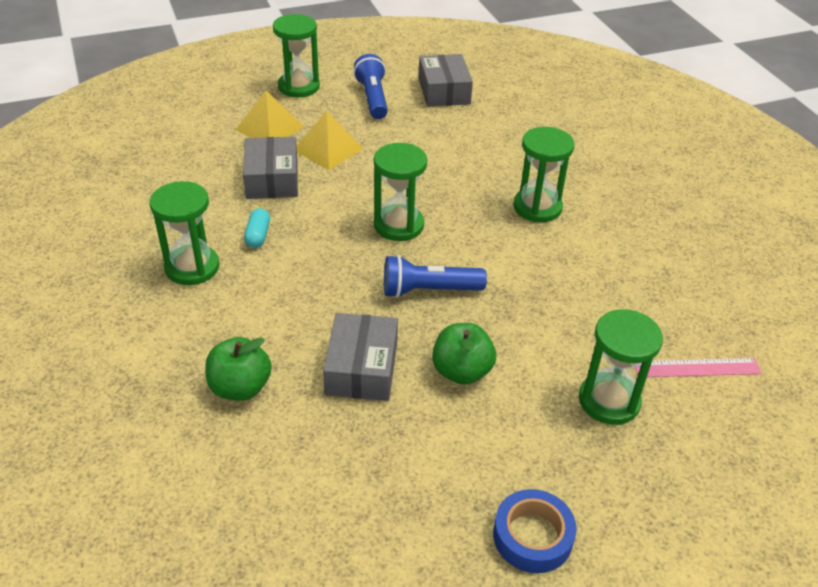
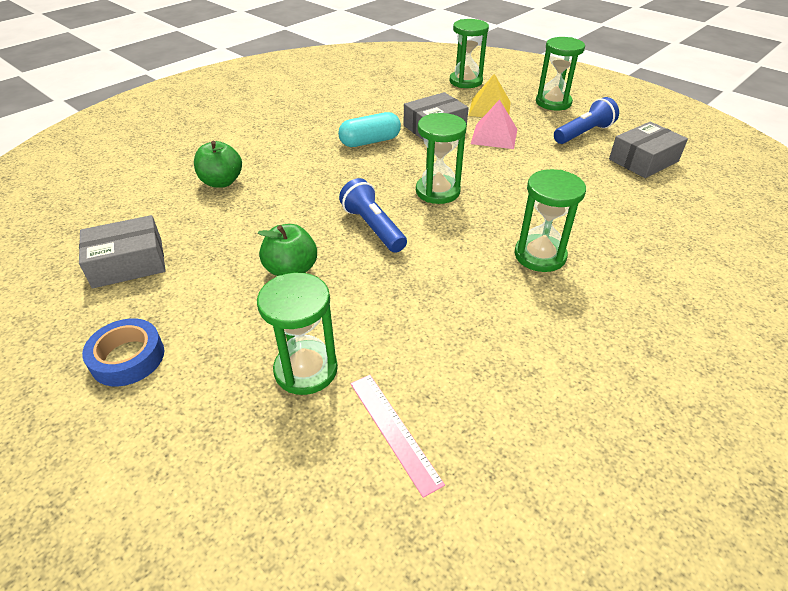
camera: 65 degrees right, 0 degrees up
green hourglass [150,181,219,285] -> green hourglass moved to [450,19,489,88]
turquoise capsule [244,208,270,248] -> turquoise capsule [338,112,401,147], size x1.67
yellow pyramid [296,111,363,170] -> pink pyramid [471,99,517,149]
grey box [323,313,398,401] -> grey box moved to [79,215,166,289]

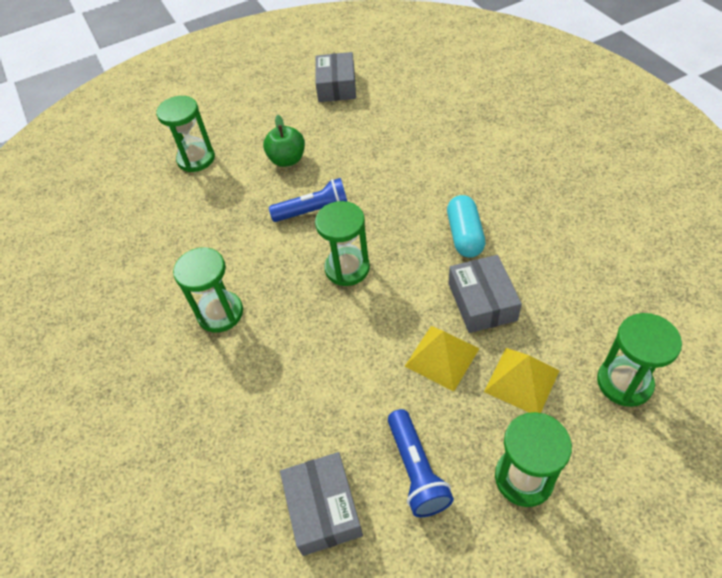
camera: 115 degrees right, 10 degrees up
blue tape [82,318,164,386] -> none
green apple [194,141,242,188] -> none
pink ruler [350,375,445,498] -> none
pink pyramid [471,99,517,149] -> yellow pyramid [405,326,479,391]

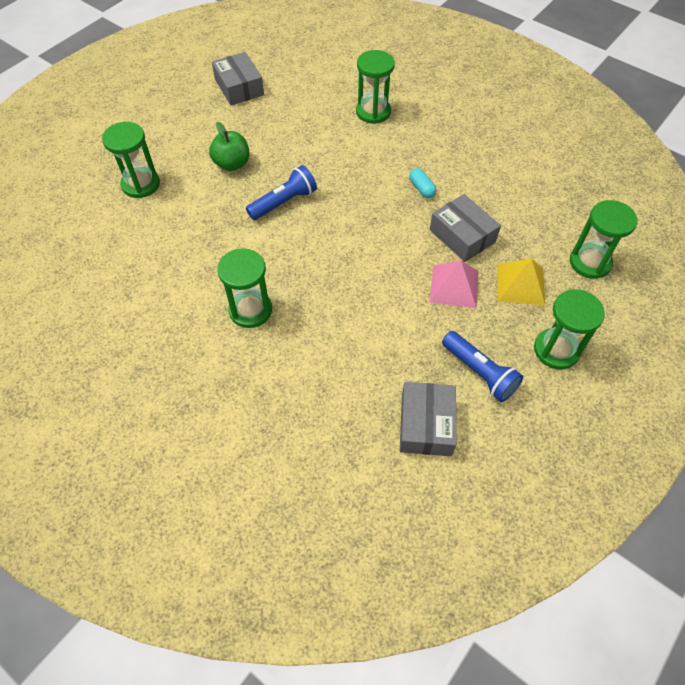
camera: 30 degrees left, 5 degrees up
grey box [280,452,363,556] -> grey box turned 45 degrees clockwise [400,382,456,456]
green hourglass [315,201,370,286] -> green hourglass moved to [356,50,395,124]
yellow pyramid [405,326,479,391] -> pink pyramid [430,260,479,308]
turquoise capsule [447,195,485,258] -> turquoise capsule [409,168,437,198], size x0.60

